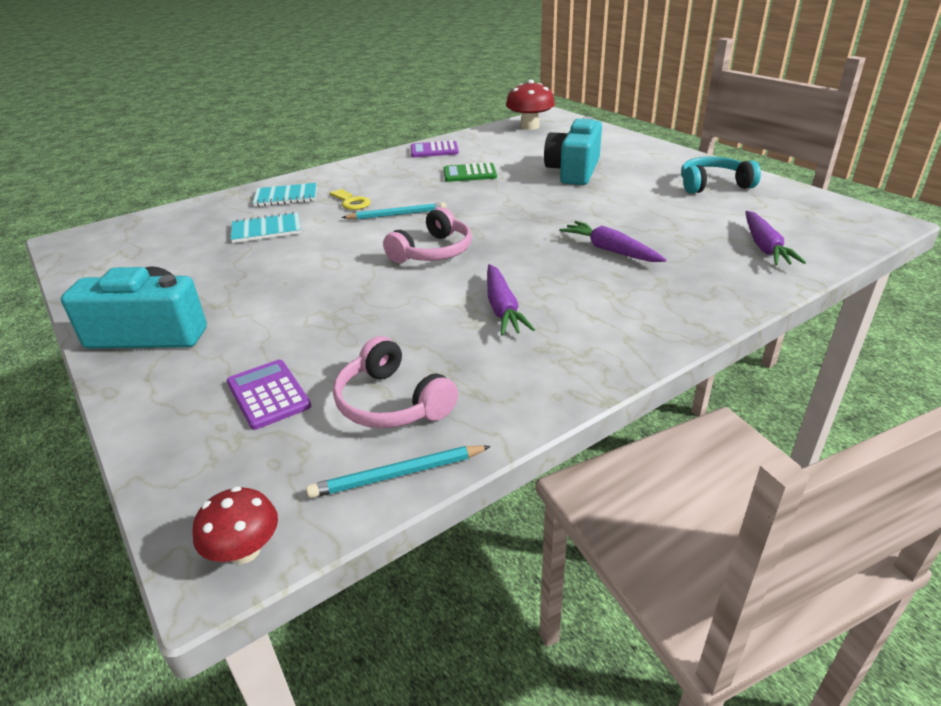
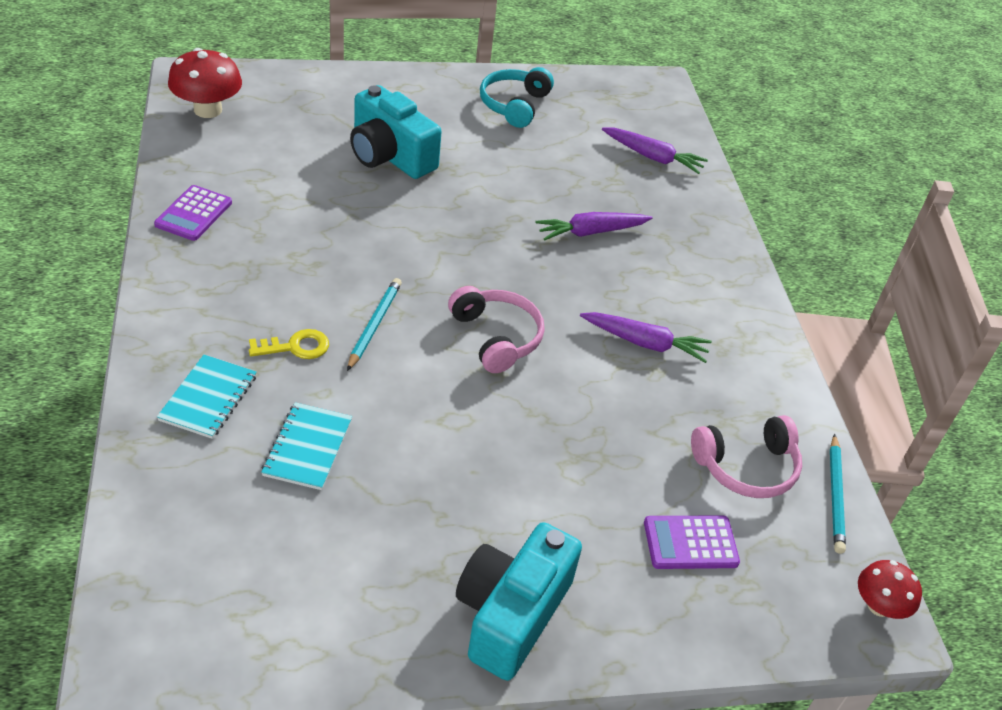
camera: 70 degrees left, 10 degrees up
green calculator [444,163,497,182] -> none

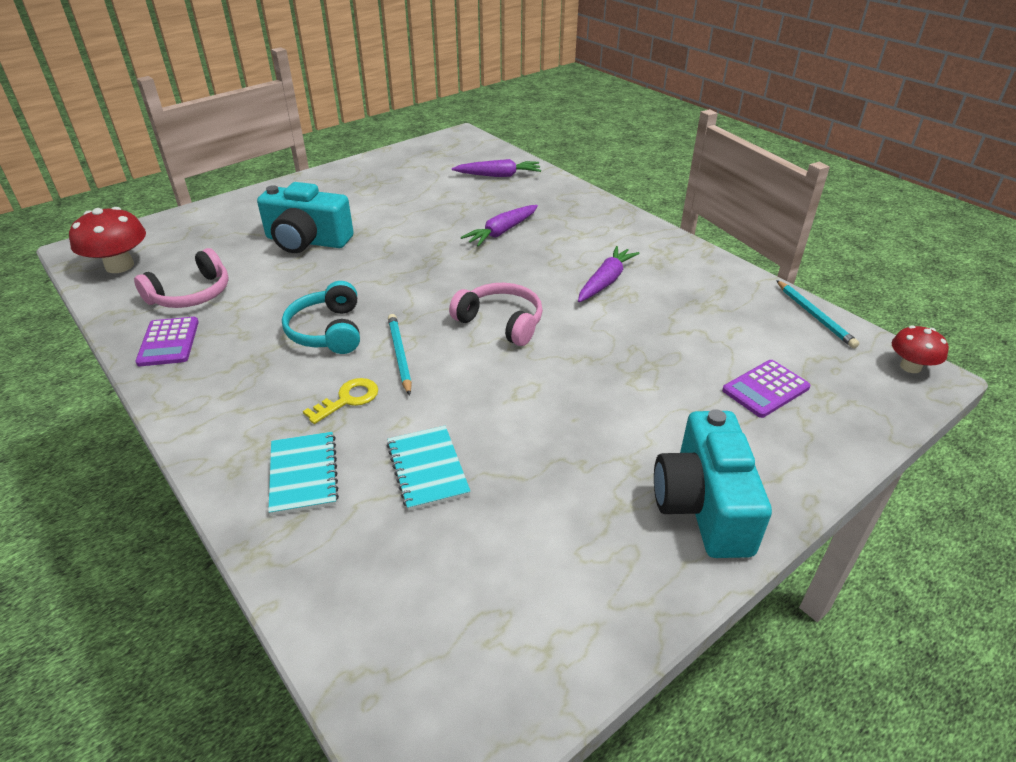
camera: 25 degrees left, 5 degrees down
turquoise headphones [480,67,554,128] -> turquoise headphones moved to [282,281,360,354]
purple carrot [580,312,712,363] -> purple carrot turned 45 degrees counterclockwise [578,246,640,302]
pink headphones [691,415,802,498] -> pink headphones moved to [134,248,229,308]

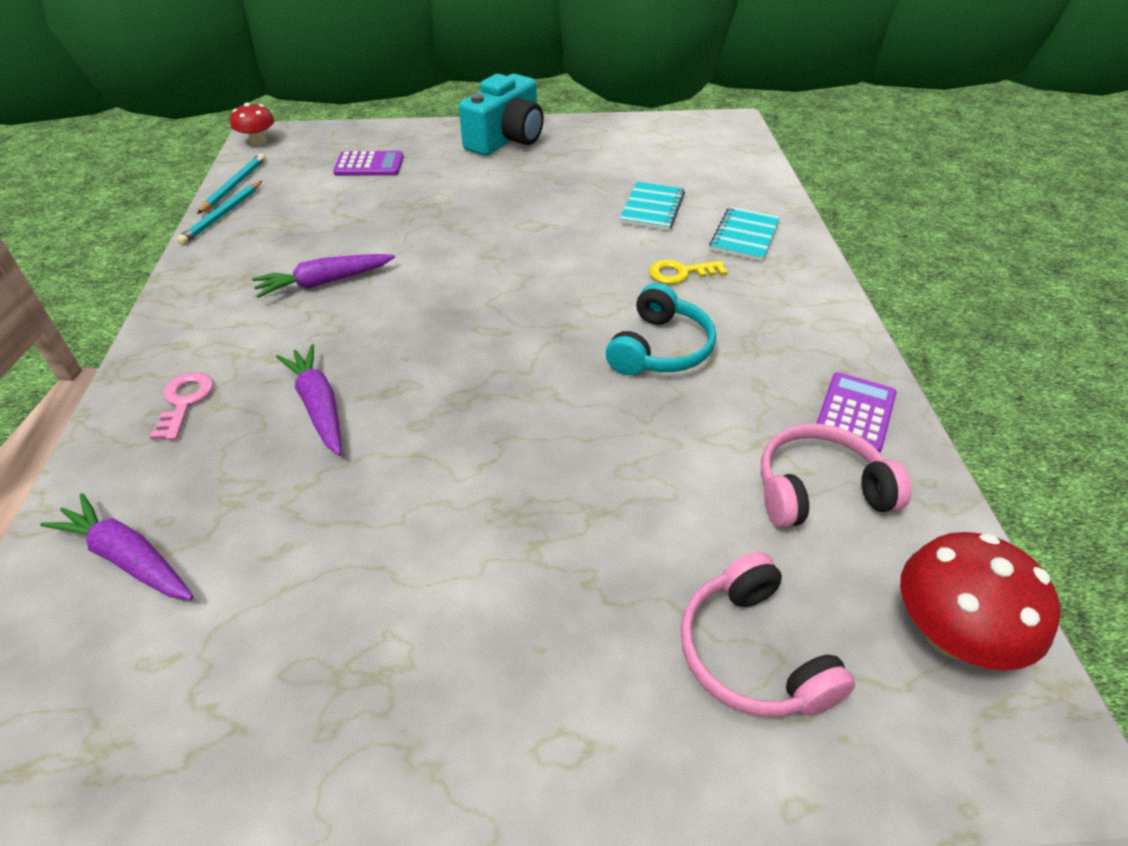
camera: 145 degrees left, 5 degrees up
turquoise camera [257,182,354,253] -> none
turquoise pencil [388,314,412,396] -> turquoise pencil moved to [177,181,262,245]
pink headphones [449,283,543,346] -> pink headphones moved to [680,552,855,717]
purple carrot [461,205,538,247] -> purple carrot turned 105 degrees counterclockwise [276,344,341,455]
none -> pink key [149,372,214,440]

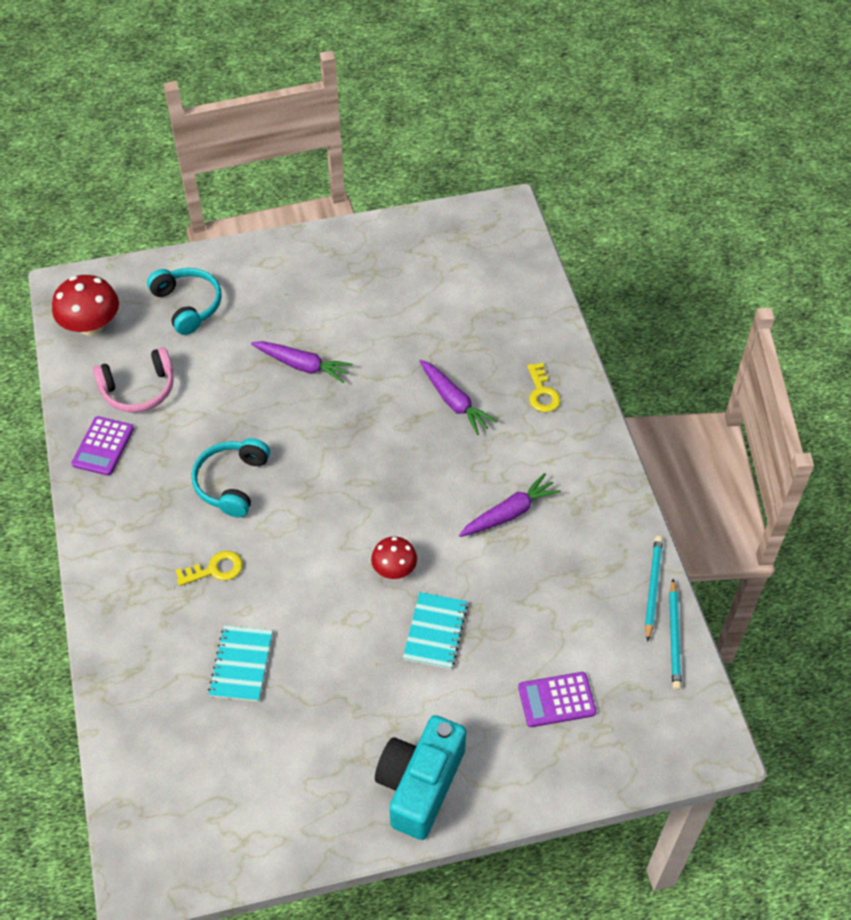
camera: 170 degrees right, 10 degrees up
purple carrot [40,493,193,600] -> purple carrot moved to [251,341,353,383]
pink key [149,372,214,440] -> yellow key [527,363,560,412]
red mushroom [230,103,275,145] -> red mushroom moved to [371,536,417,579]
pink headphones [680,552,855,717] -> turquoise headphones [147,268,222,335]
turquoise notebook [710,207,780,261] -> turquoise notebook moved to [403,592,468,669]

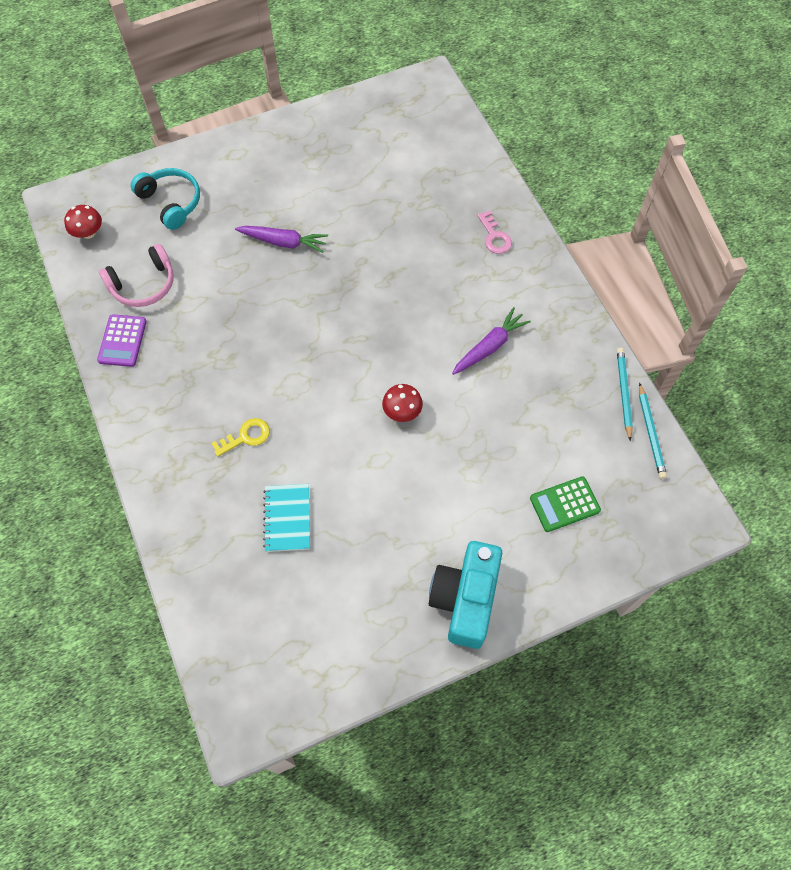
camera: 10 degrees left, 10 degrees up
red mushroom [52,275,119,336] -> red mushroom [64,205,102,239], size x0.62
turquoise headphones [192,438,270,517] -> none
turquoise notebook [403,592,468,669] -> none
purple carrot [419,360,497,435] -> none
purple calculator [518,672,596,727] -> green calculator [530,476,601,532]
yellow key [527,363,560,412] -> pink key [477,211,512,254]

